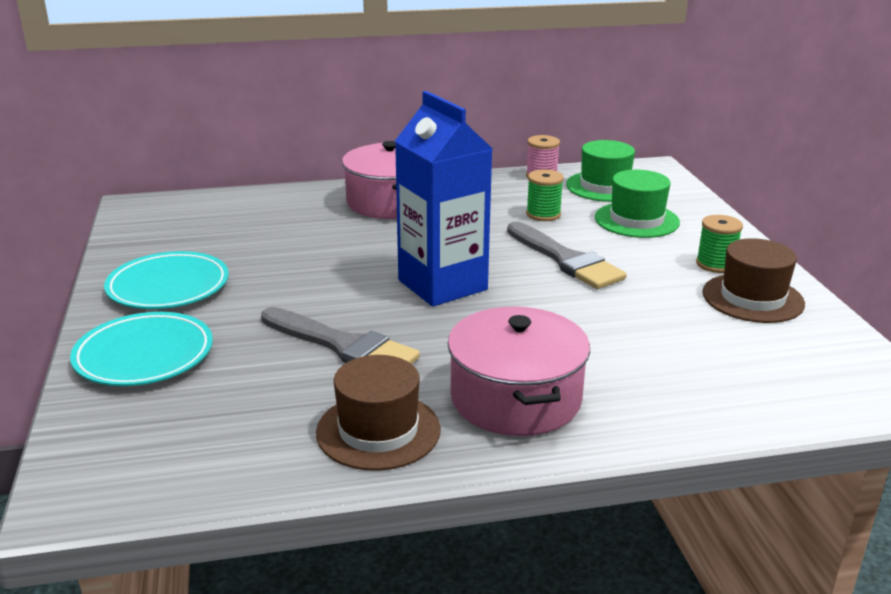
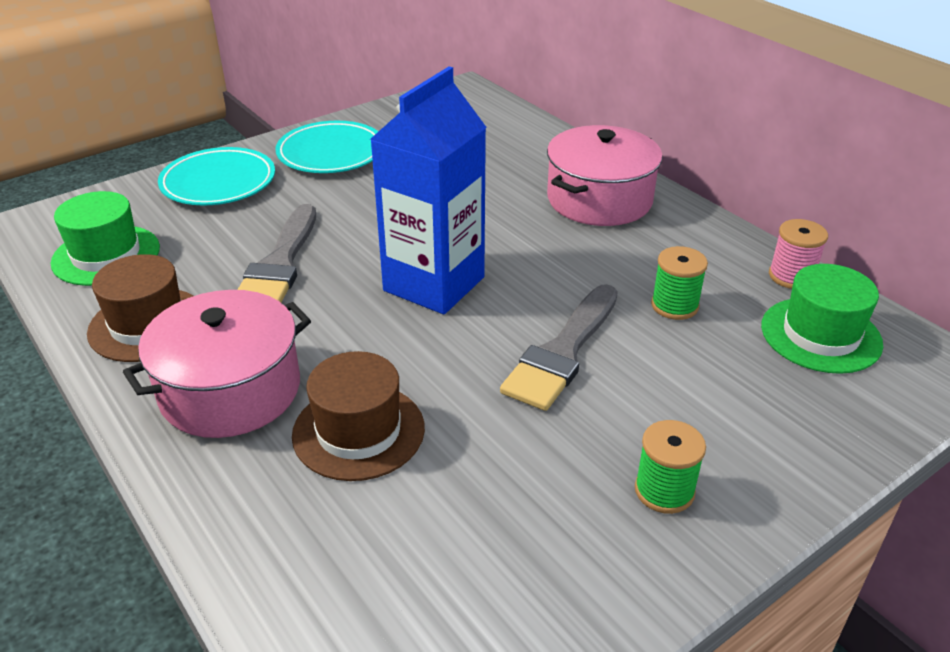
camera: 65 degrees right, 10 degrees up
green hat [595,170,680,238] -> green hat moved to [50,191,160,286]
brown hat [703,238,805,323] -> brown hat moved to [292,351,425,481]

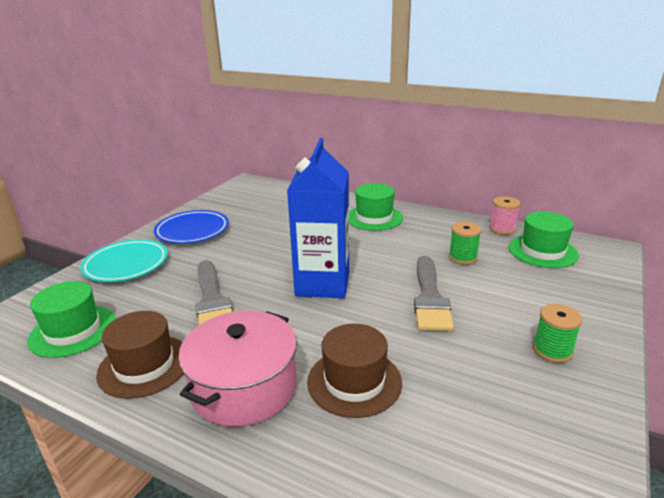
camera: 25 degrees left, 10 degrees down
turquoise plate [275,121,378,173] -> blue plate [154,210,229,244]
pink pot [547,125,663,226] -> green hat [349,183,403,231]

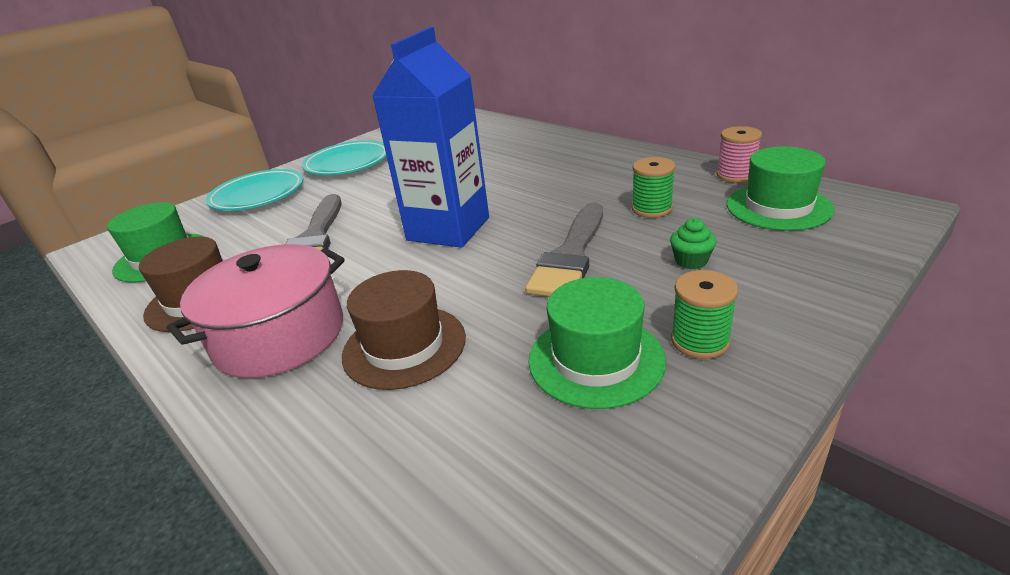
camera: 20 degrees right, 5 degrees up
blue plate [154,210,229,244] -> turquoise plate [302,140,386,175]
green hat [349,183,403,231] -> green hat moved to [528,277,666,409]
none -> green cupcake [670,218,717,269]

